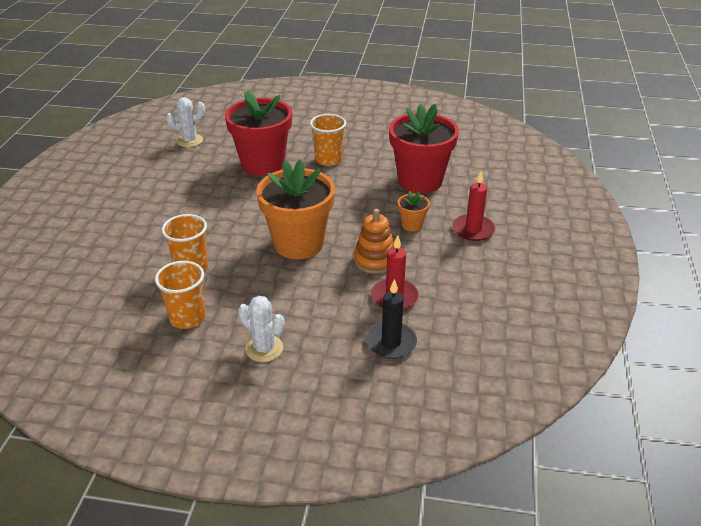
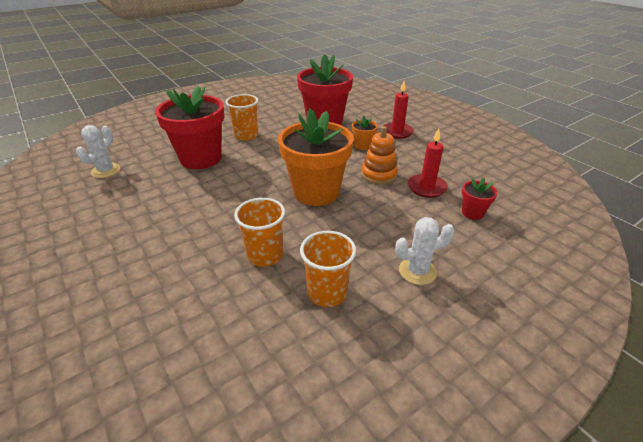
camera: 45 degrees left, 0 degrees up
black candle [366,279,417,359] -> red flower pot [462,177,498,220]

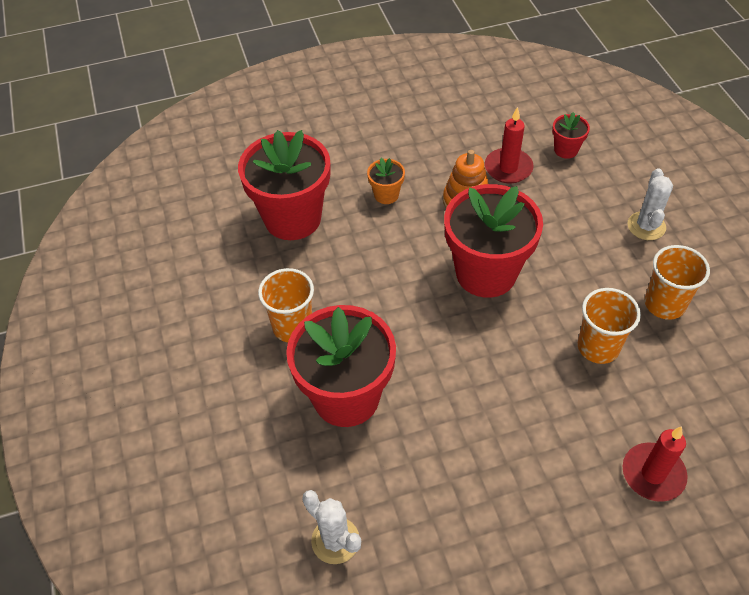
camera: 70 degrees left, 15 degrees up
orange flower pot [278,109,354,206] -> red flower pot [444,184,543,298]
red candle [383,81,414,139] -> red candle moved to [622,426,688,502]

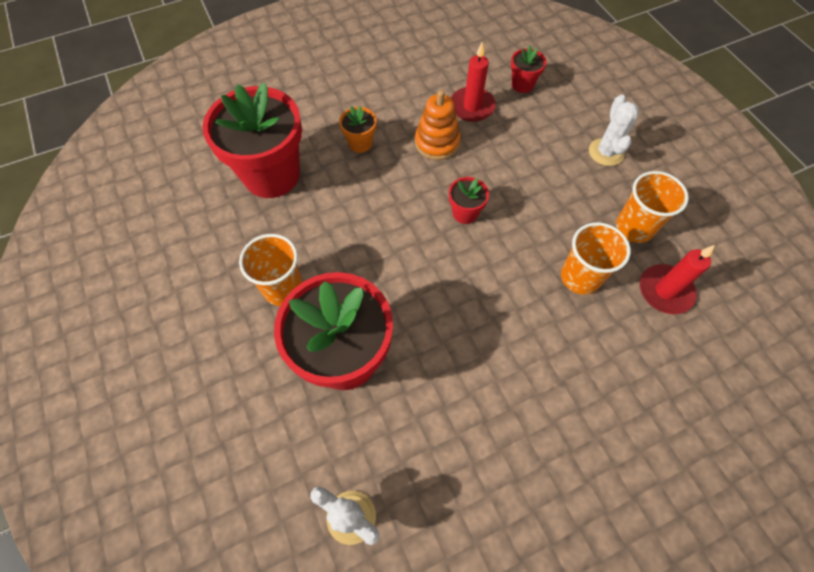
camera: 10 degrees left, 10 degrees up
red flower pot [444,184,543,298] -> red flower pot [449,177,489,224], size x0.44
red candle [622,426,688,502] -> red candle moved to [640,245,715,314]

